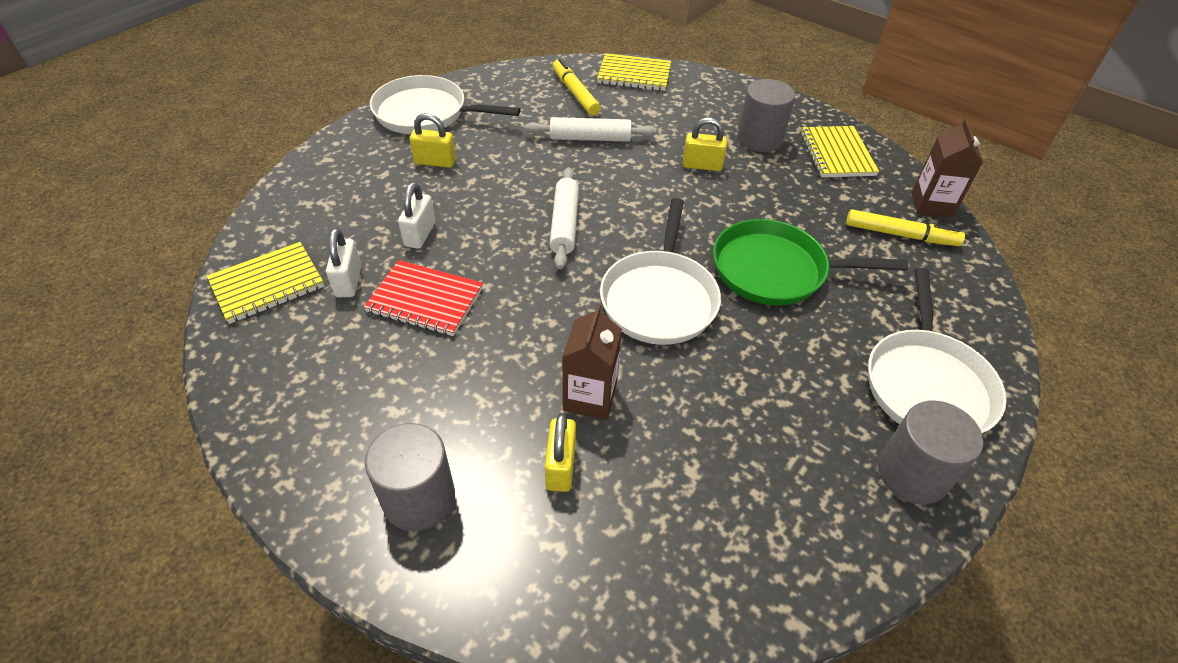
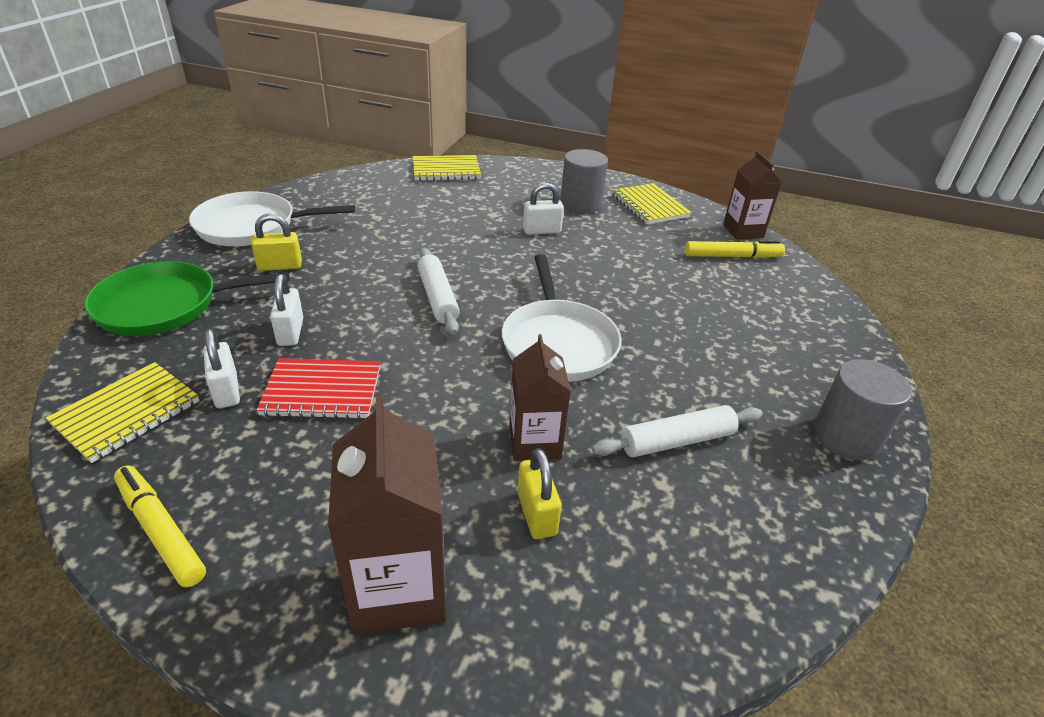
camera: 20 degrees left, 10 degrees down
grey cylinder [365,423,455,531] -> brown carton [328,396,447,635]
white rolling pin [525,117,656,142] -> white rolling pin moved to [592,405,763,457]
yellow marker [553,58,600,115] -> yellow marker moved to [114,466,206,588]
yellow padlock [683,117,727,171] -> white padlock [523,182,564,235]
green pan [713,219,908,306] -> green pan moved to [84,261,290,336]
white pan [868,268,1007,433] -> none

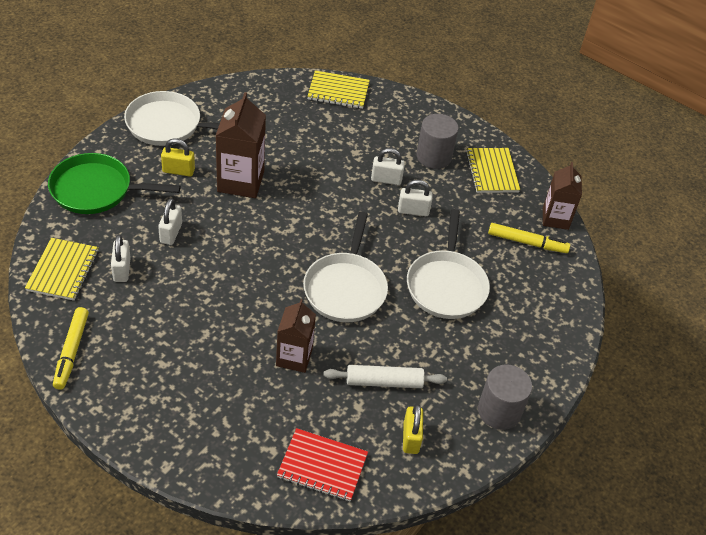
camera: 15 degrees right, 10 degrees up
yellow notebook [46,362,199,463] -> yellow notebook turned 45 degrees counterclockwise [25,238,99,301]
yellow marker [114,466,206,588] -> yellow marker turned 150 degrees counterclockwise [53,307,89,390]
red notebook [257,358,380,419] -> red notebook moved to [277,428,368,501]
brown carton [328,396,447,635] -> brown carton moved to [215,92,266,198]
white rolling pin [418,248,460,335] -> none
yellow padlock [517,448,562,539] -> yellow padlock moved to [403,404,423,454]
none -> white padlock [398,180,433,216]
none -> white pan [407,209,490,319]

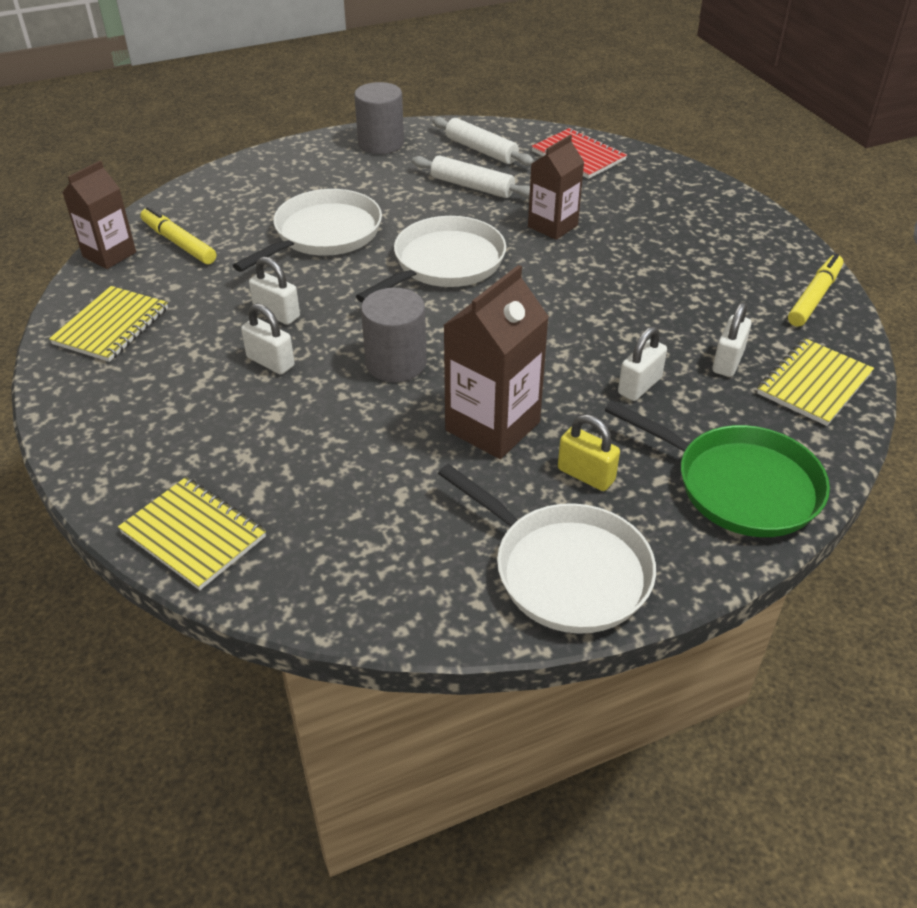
camera: 145 degrees left, 5 degrees down
yellow padlock [403,404,423,454] -> white rolling pin [432,117,534,166]
grey cylinder [416,114,458,169] -> grey cylinder moved to [361,288,427,382]

